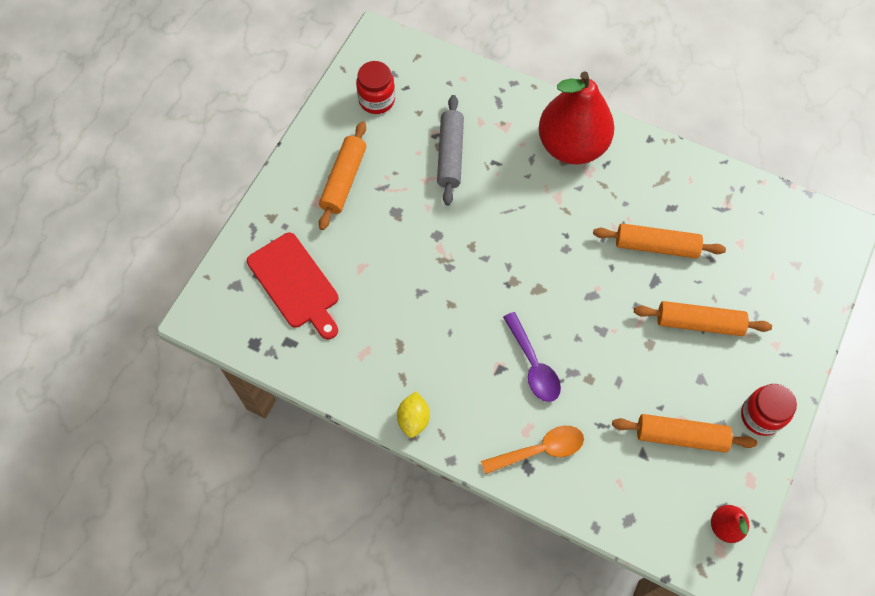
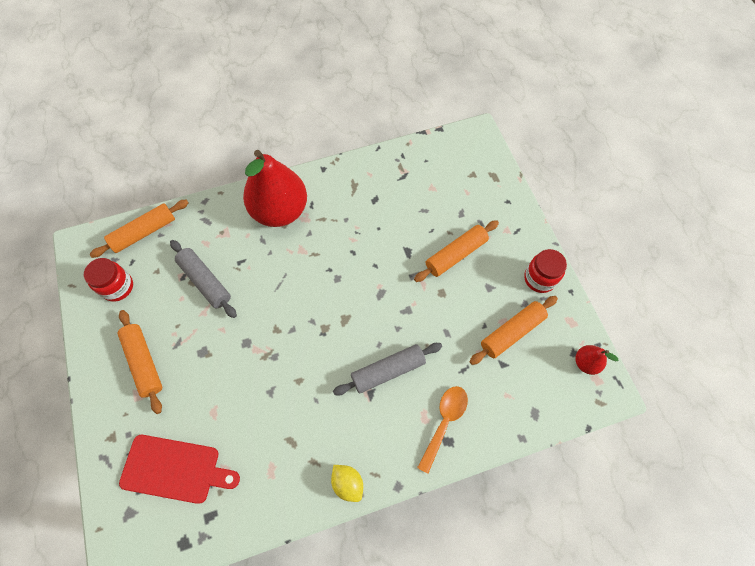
camera: 45 degrees left, 0 degrees up
purple spoon [503,312,561,402] -> grey rolling pin [333,343,442,395]
orange rolling pin [593,223,726,258] -> orange rolling pin moved to [90,200,189,258]

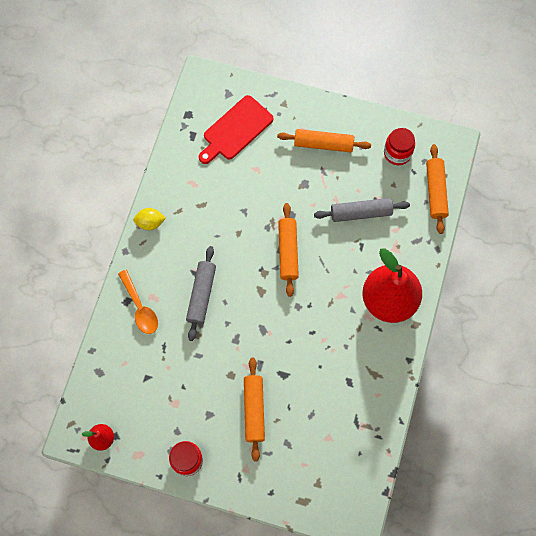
camera: 125 degrees right, 5 degrees up
orange rolling pin [469,296,558,365] -> orange rolling pin moved to [278,203,299,297]

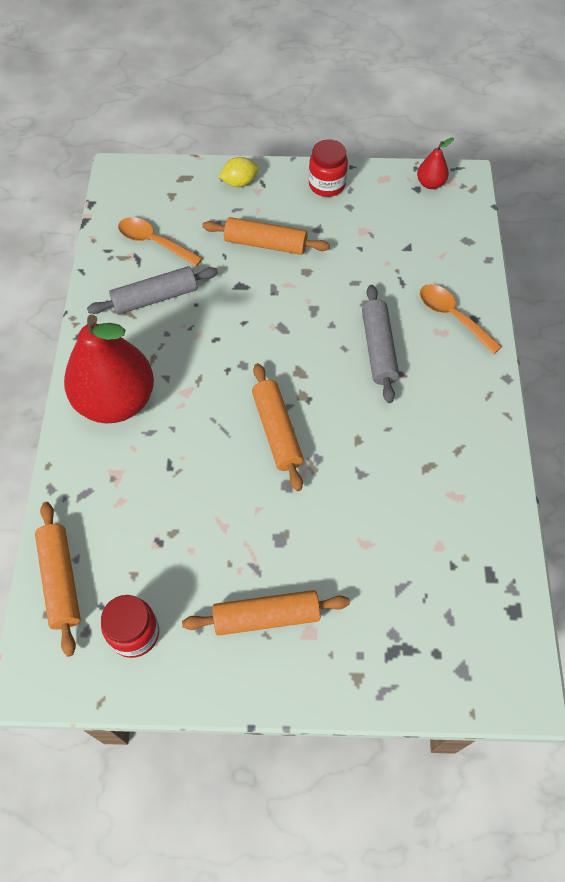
camera: 165 degrees right, 10 degrees down
yellow lemon [133,208,166,230] -> yellow lemon moved to [219,157,258,187]
red cutting board [199,95,274,164] -> none
orange rolling pin [244,358,265,462] -> orange rolling pin turned 60 degrees counterclockwise [202,217,330,255]
grey rolling pin [314,198,410,222] -> grey rolling pin moved to [87,266,218,315]
none -> orange spoon [118,217,203,267]

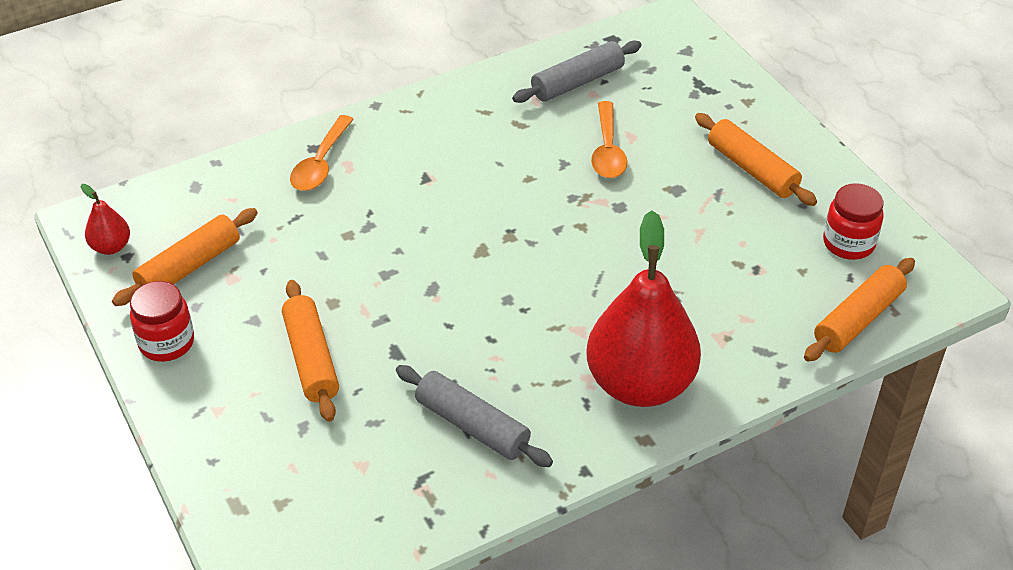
camera: 120 degrees left, 15 degrees down
orange spoon [118,217,203,267] -> orange spoon moved to [591,101,627,178]
yellow lemon [219,157,258,187] -> none
orange rolling pin [252,363,304,491] -> orange rolling pin moved to [112,208,258,306]
grey rolling pin [362,285,399,403] -> grey rolling pin moved to [512,41,642,103]

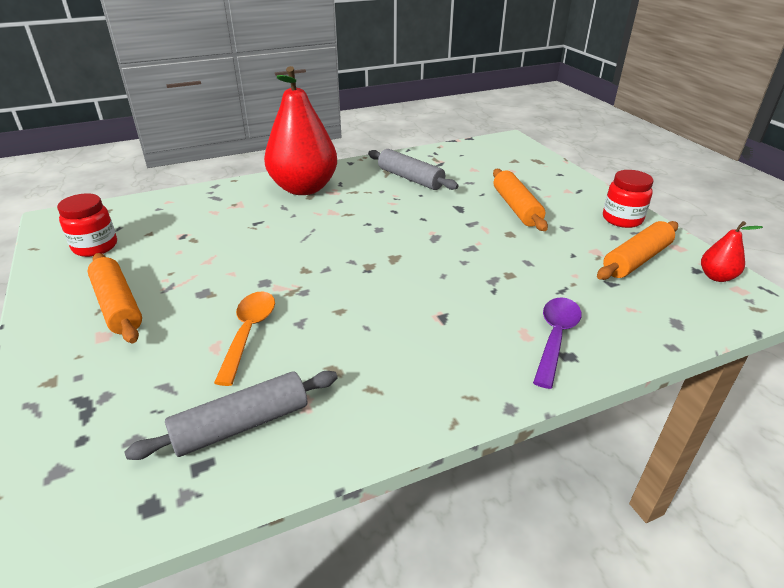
camera: 175 degrees left, 10 degrees down
orange spoon [290,115,354,191] -> purple spoon [533,297,582,389]
orange rolling pin [804,258,915,362] -> none

